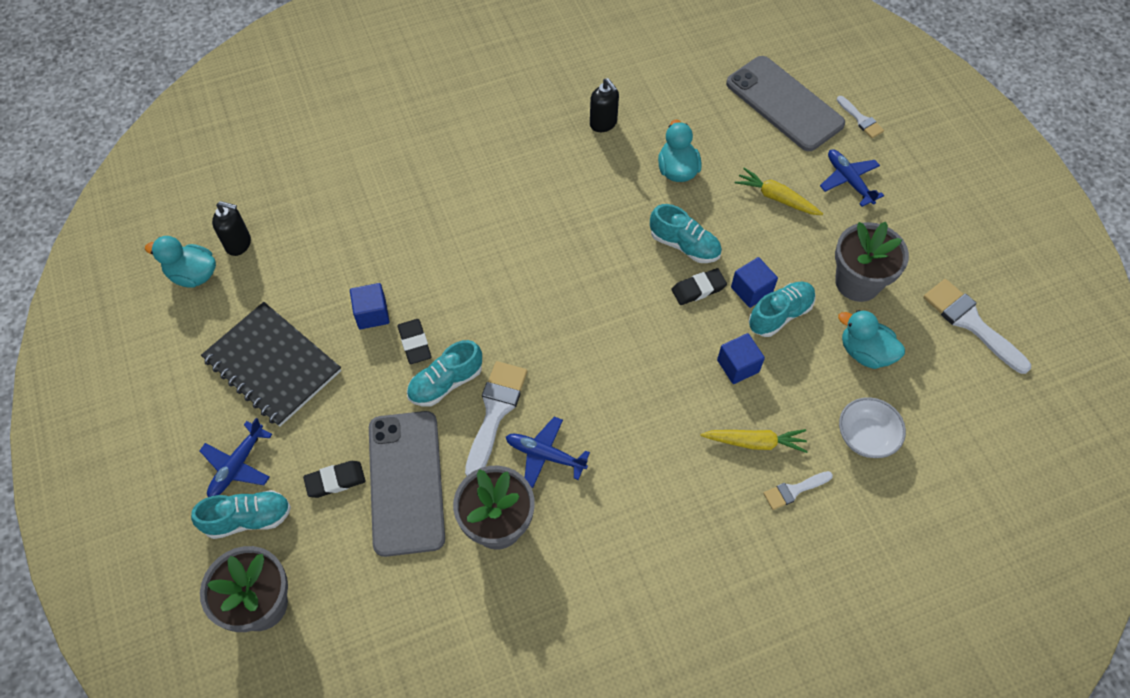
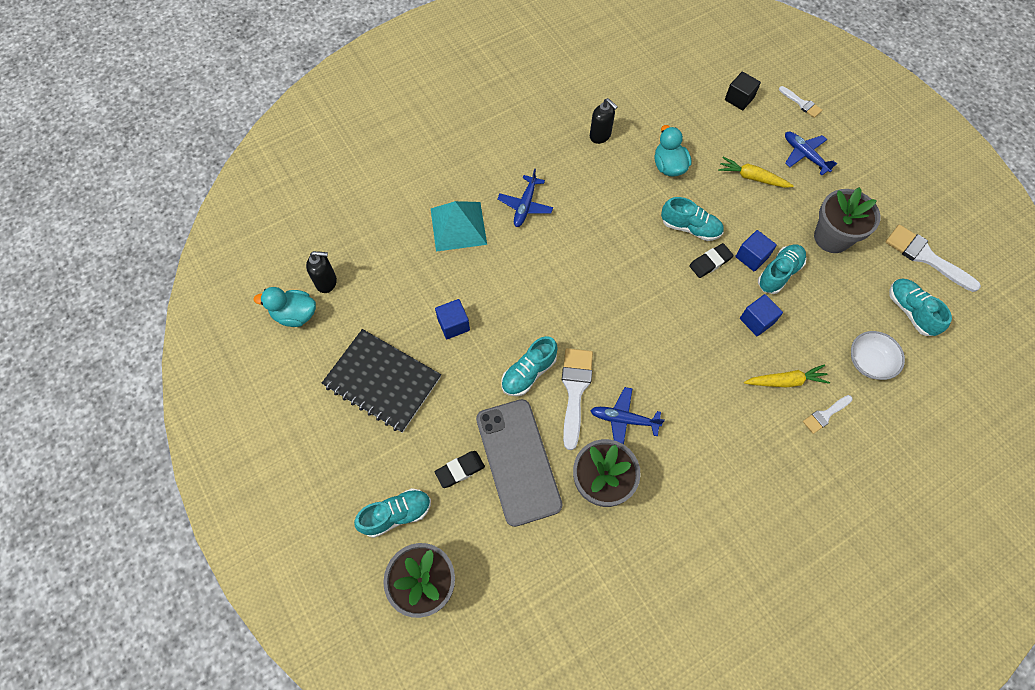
camera: 10 degrees left, 5 degrees up
blue plane [199,418,272,497] -> blue plane moved to [497,169,553,227]
black eraser [397,319,431,364] -> none
grey phone [726,56,845,151] -> black cube [725,71,761,110]
turquoise duck [838,310,905,369] -> none
none -> turquoise pyramid [431,201,487,252]
none -> turquoise shoe [889,278,952,336]

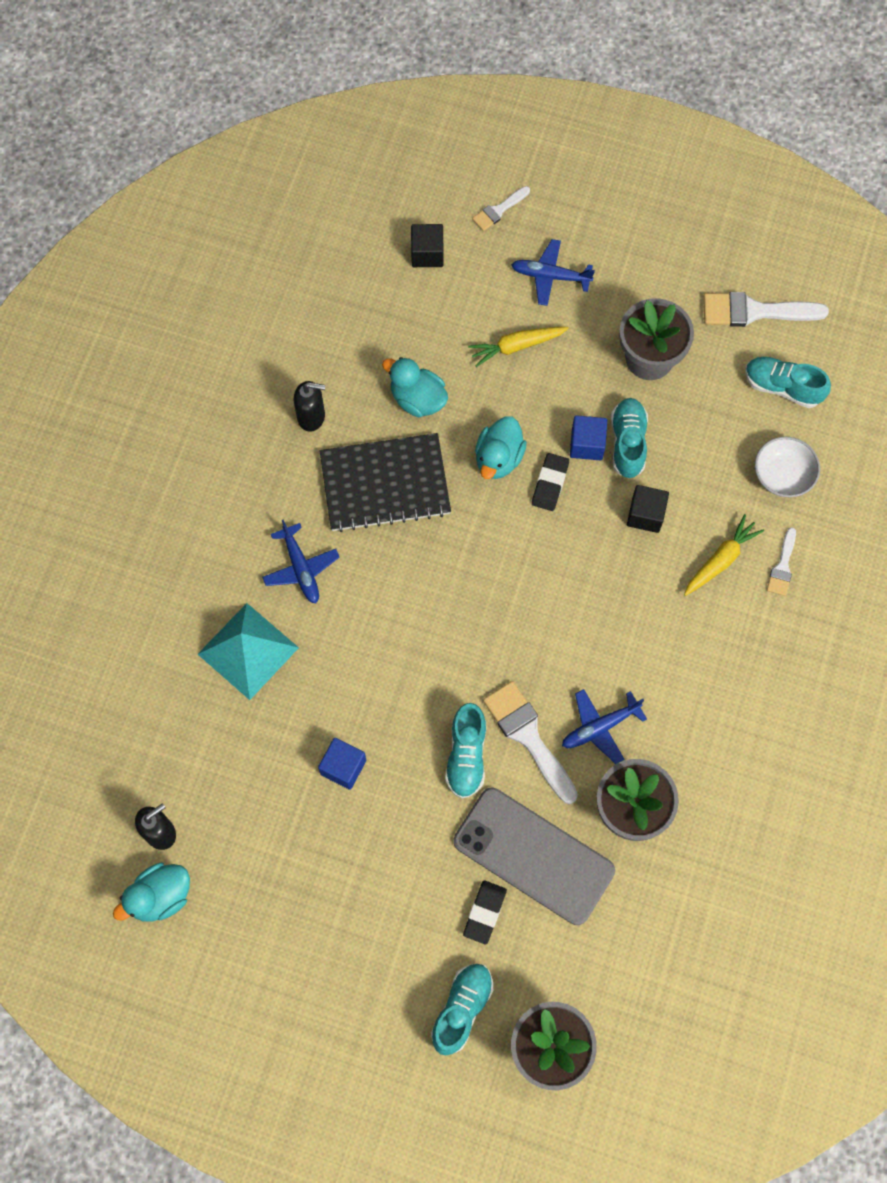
camera: 40 degrees left, 5 degrees up
black notebook [322,329,441,433] -> black notebook moved to [320,433,451,532]
turquoise shoe [661,197,724,241] -> turquoise duck [475,416,527,479]
blue cube [740,294,783,336] -> black cube [627,485,669,533]
white brush [779,86,822,118] -> white brush turned 135 degrees clockwise [472,186,530,231]

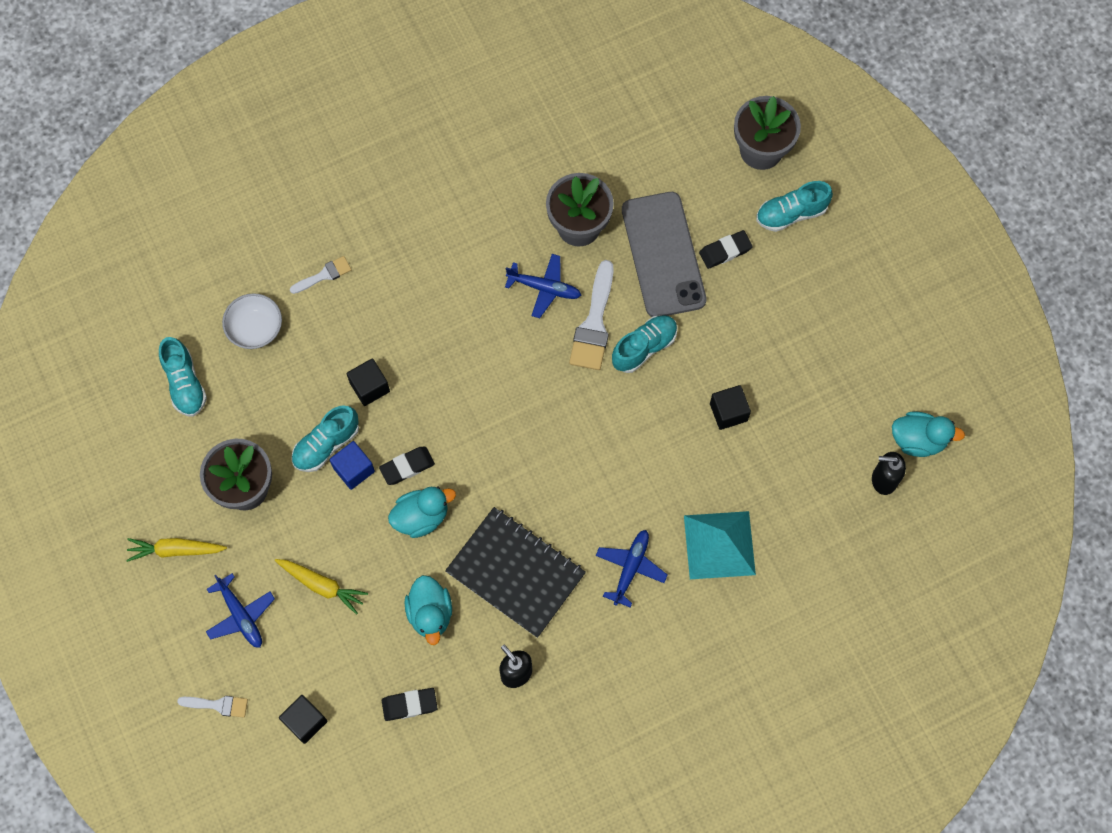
camera: 135 degrees left, 0 degrees up
blue cube [318,738,366,790] -> black cube [710,385,751,430]
yellow carrot [684,514,764,596] -> yellow carrot moved to [126,538,227,562]
white brush [703,292,829,327] -> none
none -> black eraser [382,688,437,721]

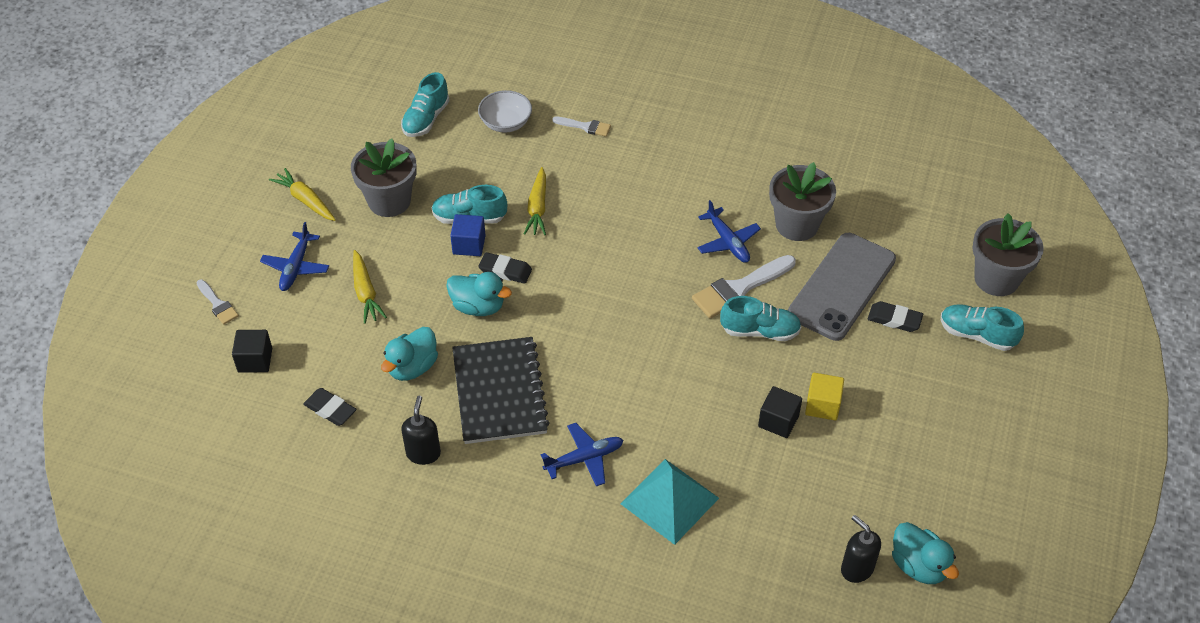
camera: 45 degrees right, 20 degrees down
black cube [347,359,390,406] -> yellow carrot [524,167,546,235]
none -> yellow cube [805,373,844,420]

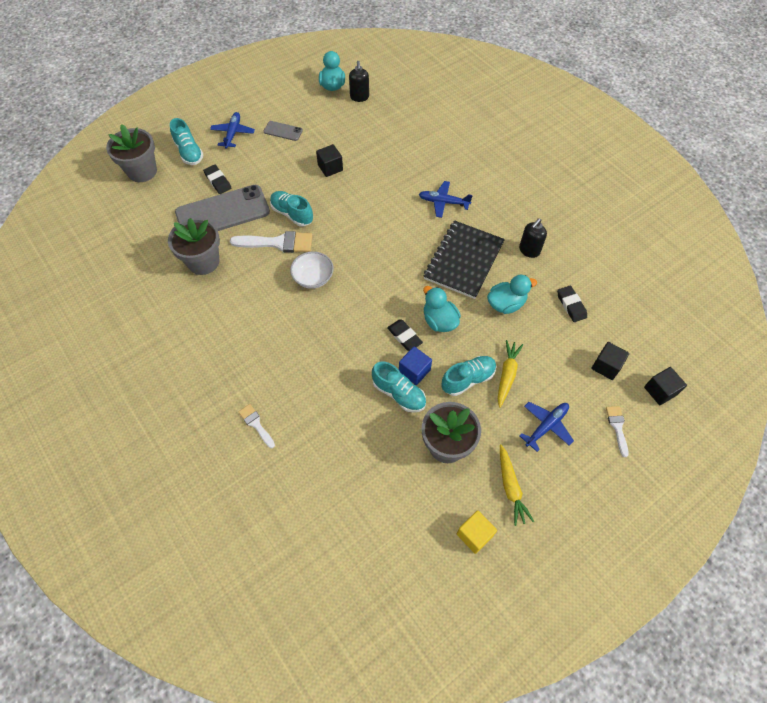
camera: 145 degrees left, 10 degrees up
turquoise shoe [401,72,449,137] -> turquoise shoe moved to [442,356,497,396]
white bowl [478,90,532,133] -> white bowl moved to [290,251,334,289]
yellow carrot [524,167,546,235] -> none
turquoise pyramid [621,459,719,545] -> none
blue plane [697,200,761,263] -> blue plane moved to [210,112,255,149]
yellow cube [805,373,844,420] -> yellow cube moved to [457,511,497,554]
none -> grey phone [264,121,303,141]
none -> black cube [644,367,687,405]

